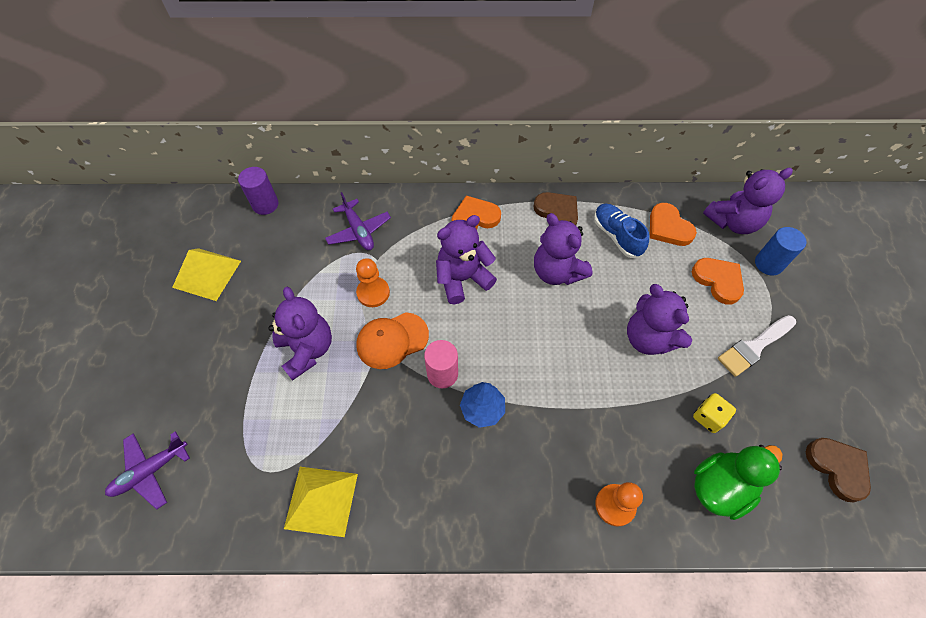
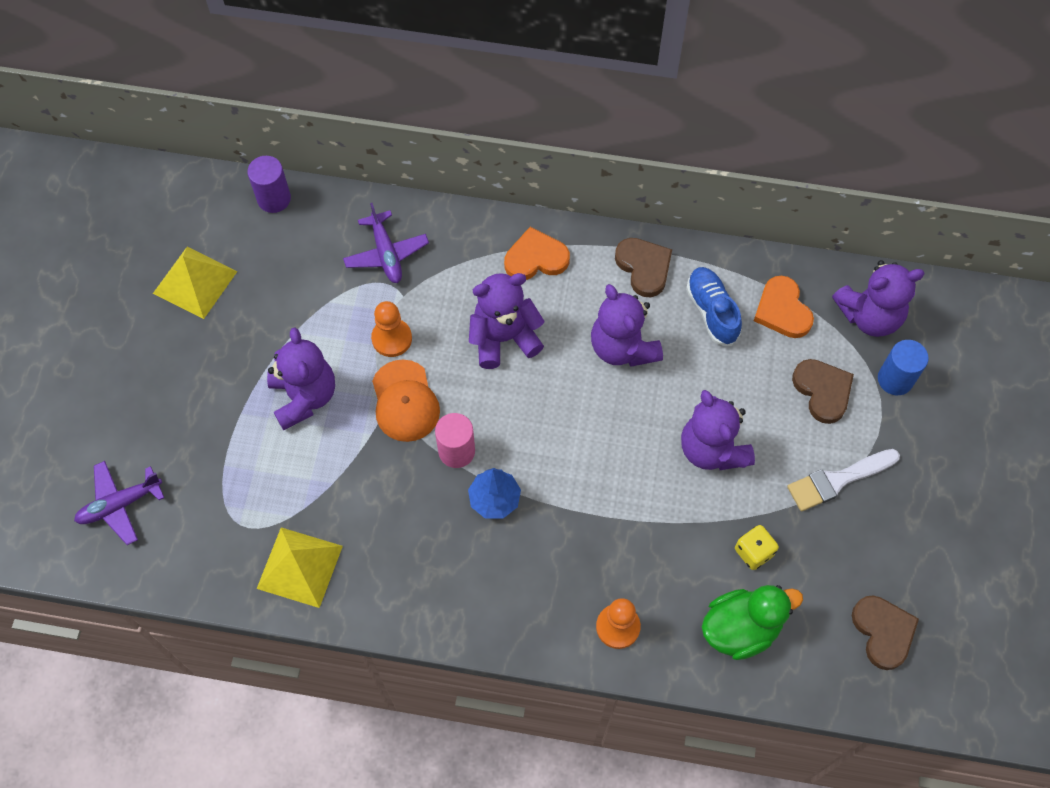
camera: 10 degrees right, 5 degrees up
orange cap [356,312,429,369] -> orange cap turned 90 degrees counterclockwise [372,360,440,442]
orange heart [692,258,744,305] -> brown heart [792,359,854,424]

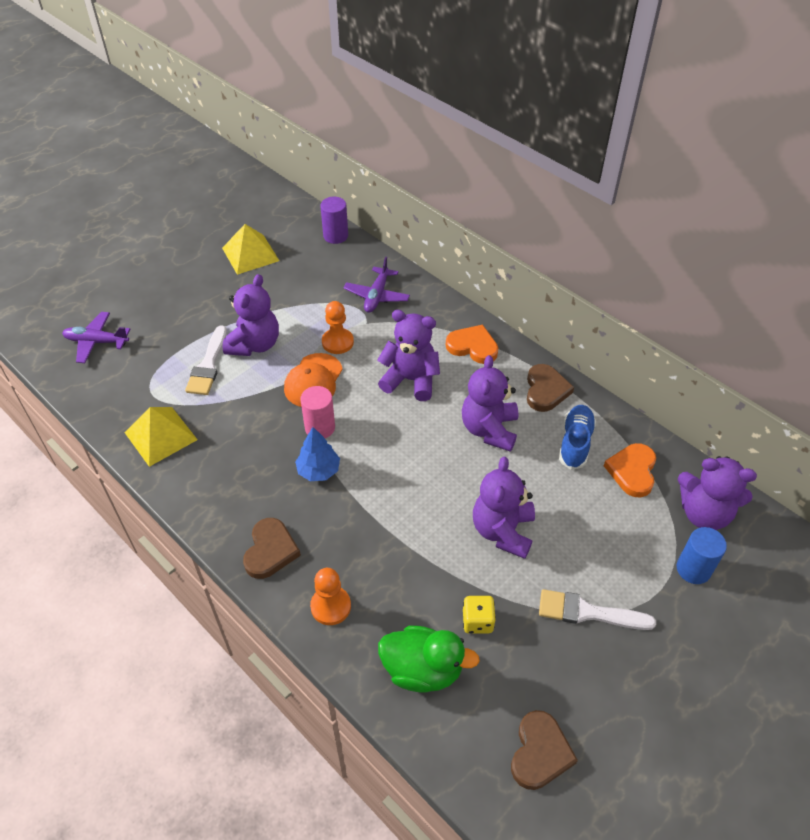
camera: 35 degrees right, 15 degrees down
brown heart [792,359,854,424] -> brown heart moved to [243,518,301,579]
none -> white brush [185,325,227,395]

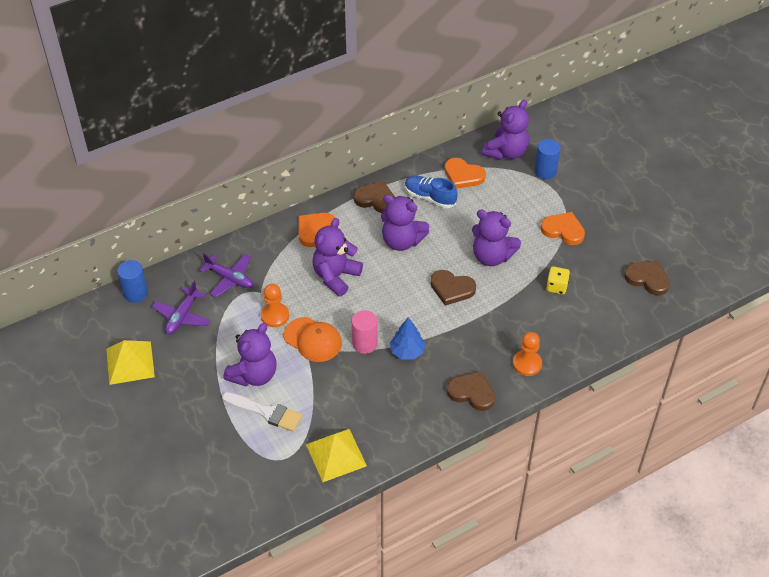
camera: 75 degrees left, 0 degrees up
purple plane [62,312,130,363] -> purple plane moved to [152,281,210,335]
purple teddy bear [223,274,279,356] -> purple teddy bear turned 90 degrees clockwise [223,323,277,386]
purple cylinder [320,197,348,244] -> blue cylinder [117,260,148,303]
green duck [378,625,480,692] -> none
white brush [539,589,656,630] -> orange heart [541,212,585,245]
none -> brown heart [431,270,476,306]

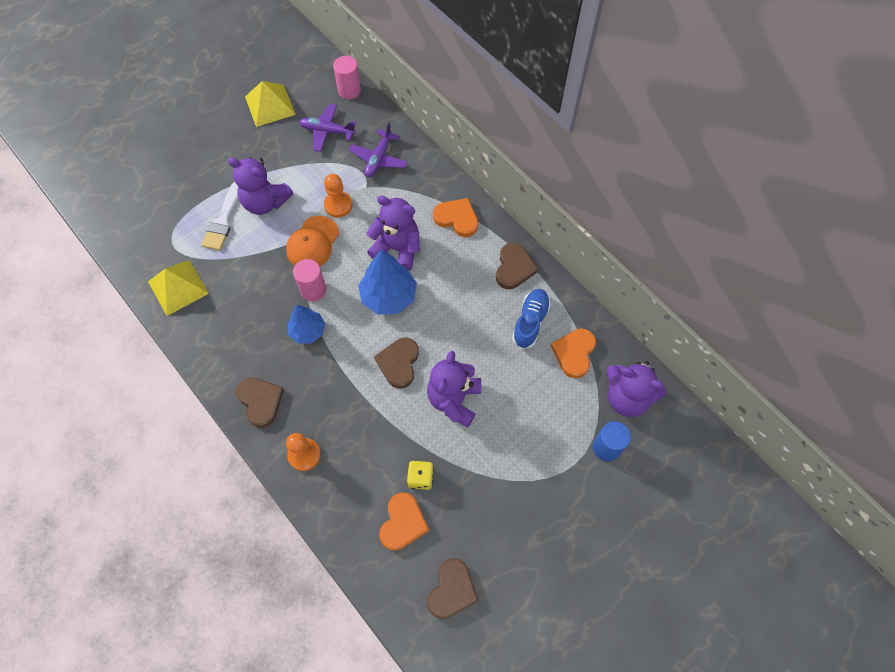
camera: 80 degrees right, 15 degrees up
blue cylinder [117,260,148,303] -> pink cylinder [333,56,361,99]
purple teddy bear [381,195,429,251] -> none
brown heart [447,371,495,411] -> brown heart turned 45 degrees counterclockwise [236,378,284,428]
orange heart [541,212,585,245] -> orange heart moved to [379,492,429,551]
none -> blue tree [358,250,417,315]

